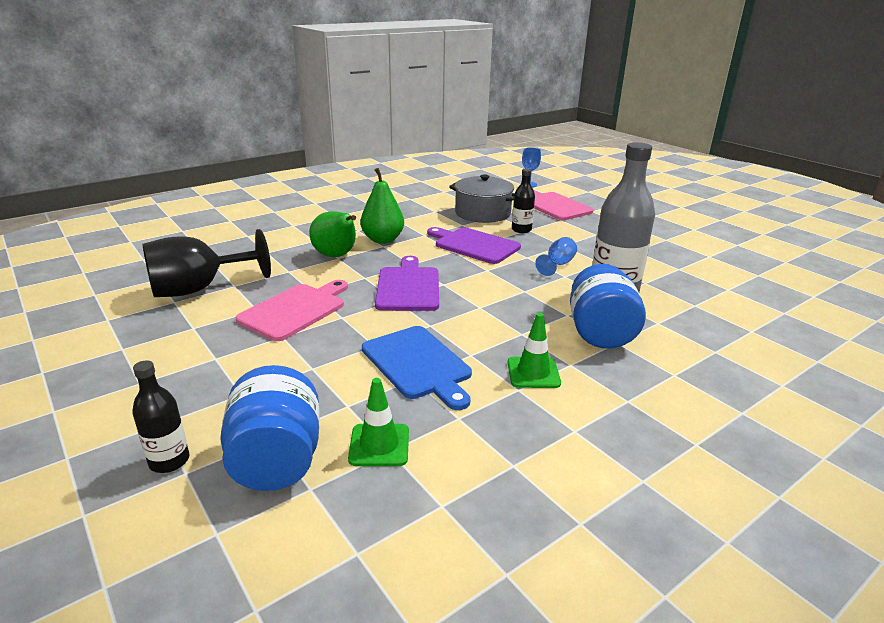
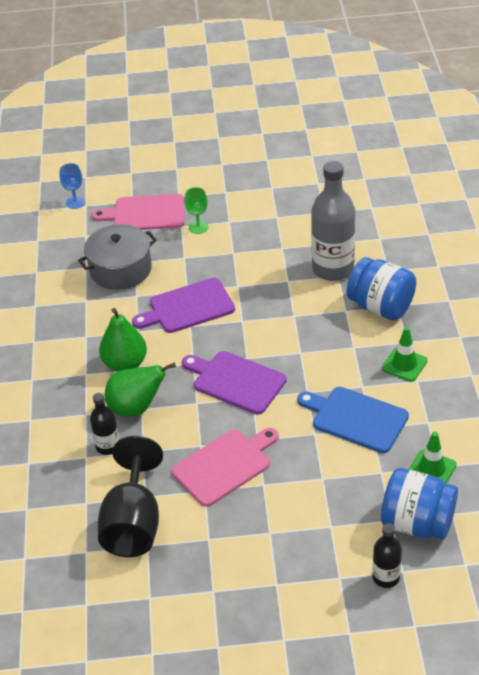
camera: 55 degrees left, 15 degrees up
pink cutting board [236,280,348,341] -> pink cutting board turned 75 degrees clockwise [171,428,279,507]
blue cutting board [362,326,472,410] -> blue cutting board turned 150 degrees counterclockwise [297,387,409,453]
black bottle [512,169,535,233] -> black bottle moved to [90,393,119,455]
blue goblet [535,237,577,276] -> none
none -> green goblet [184,187,208,234]

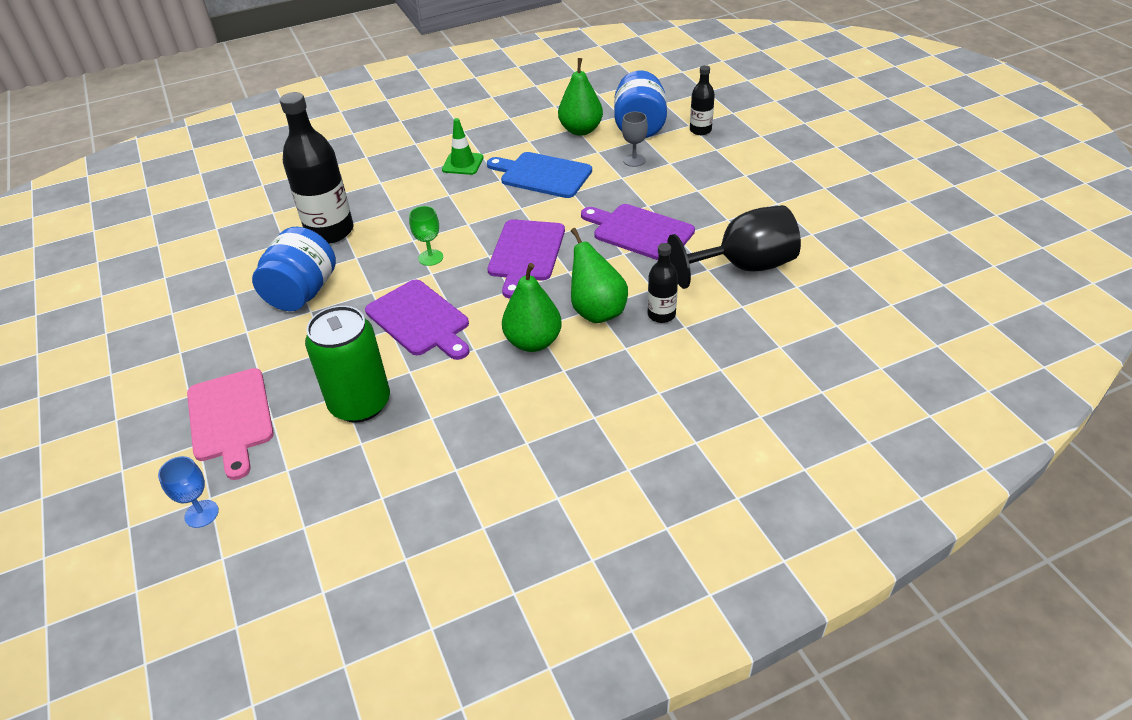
camera: 110 degrees left, 0 degrees up
grey pot [78,224,157,290] -> green can [305,306,390,422]
pink cutting board [171,428,279,507] -> purple cutting board [581,204,695,260]
green goblet [184,187,208,234] -> green goblet moved to [409,206,443,266]
blue cutting board [297,387,409,453] -> blue cutting board turned 105 degrees clockwise [487,152,592,198]
grey bottle [311,161,355,281] -> black bottle [280,92,354,244]
blue jar [347,257,416,320] -> blue jar moved to [252,227,336,311]
green traffic cone [409,432,457,485] -> green pear [558,58,603,136]
none -> grey goblet [622,112,648,167]

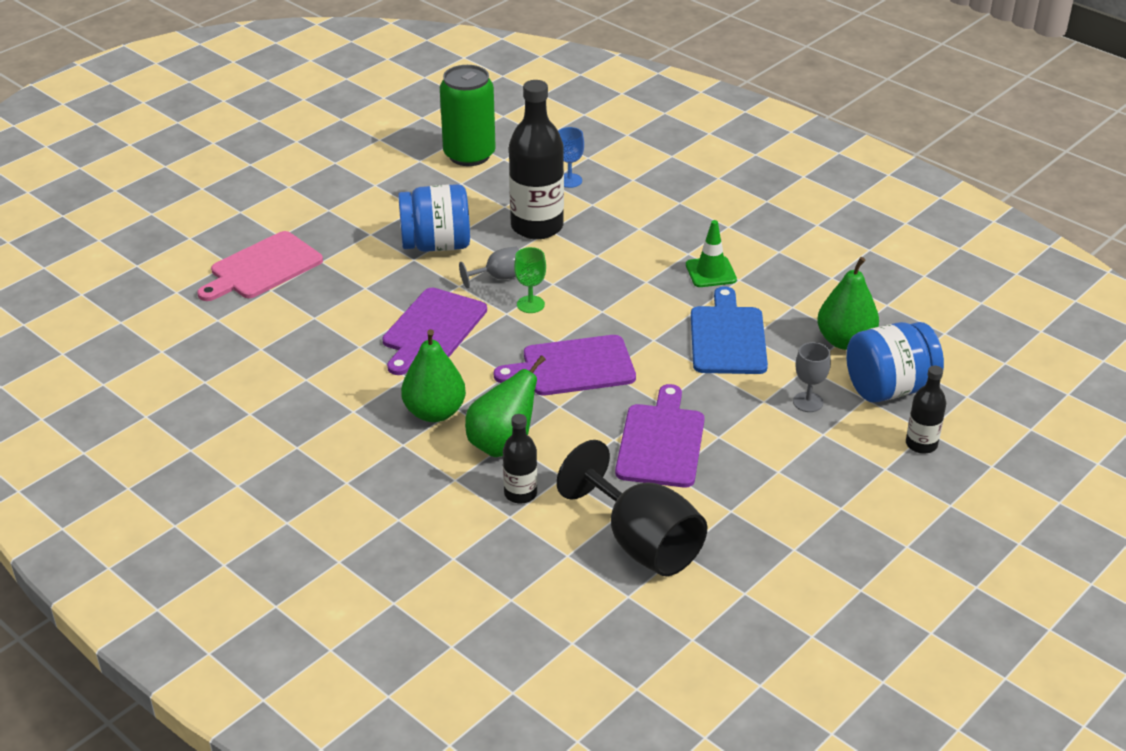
camera: 65 degrees right, 5 degrees down
blue goblet [158,456,219,528] -> blue goblet moved to [558,127,584,188]
green can [305,306,390,422] -> green can moved to [440,65,496,166]
none -> grey goblet [459,247,519,289]

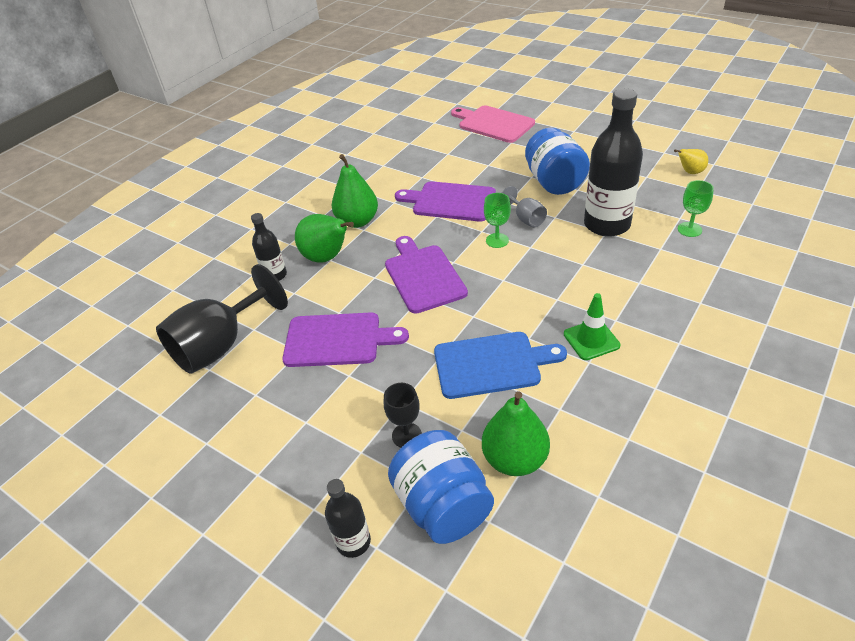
camera: 85 degrees right, 5 degrees up
green can [440,65,496,166] -> yellow pear [674,149,708,174]
blue goblet [558,127,584,188] -> green goblet [678,180,714,237]
grey goblet [793,342,831,412] -> black goblet [384,383,422,448]

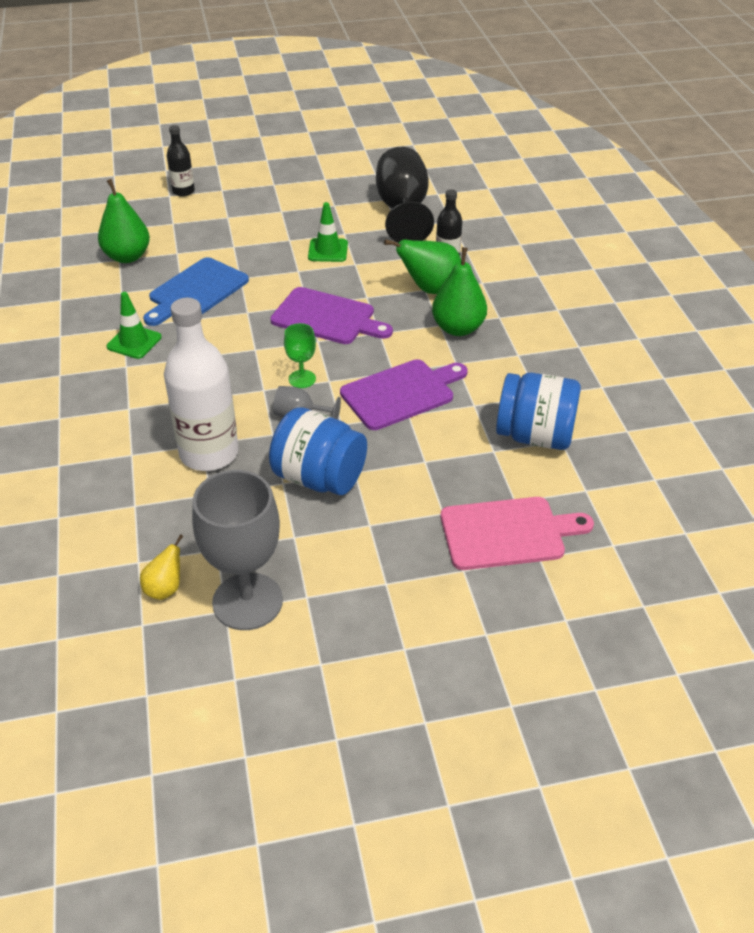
camera: 130 degrees right, 0 degrees up
purple cutting board [282,312,409,367] -> green traffic cone [308,202,348,262]
black goblet [384,383,422,448] -> none
blue jar [388,430,494,544] -> blue jar moved to [496,373,581,450]
black bottle [584,88,643,237] -> white bottle [164,298,239,471]
green goblet [678,180,714,237] -> none
none -> grey goblet [192,470,283,630]

